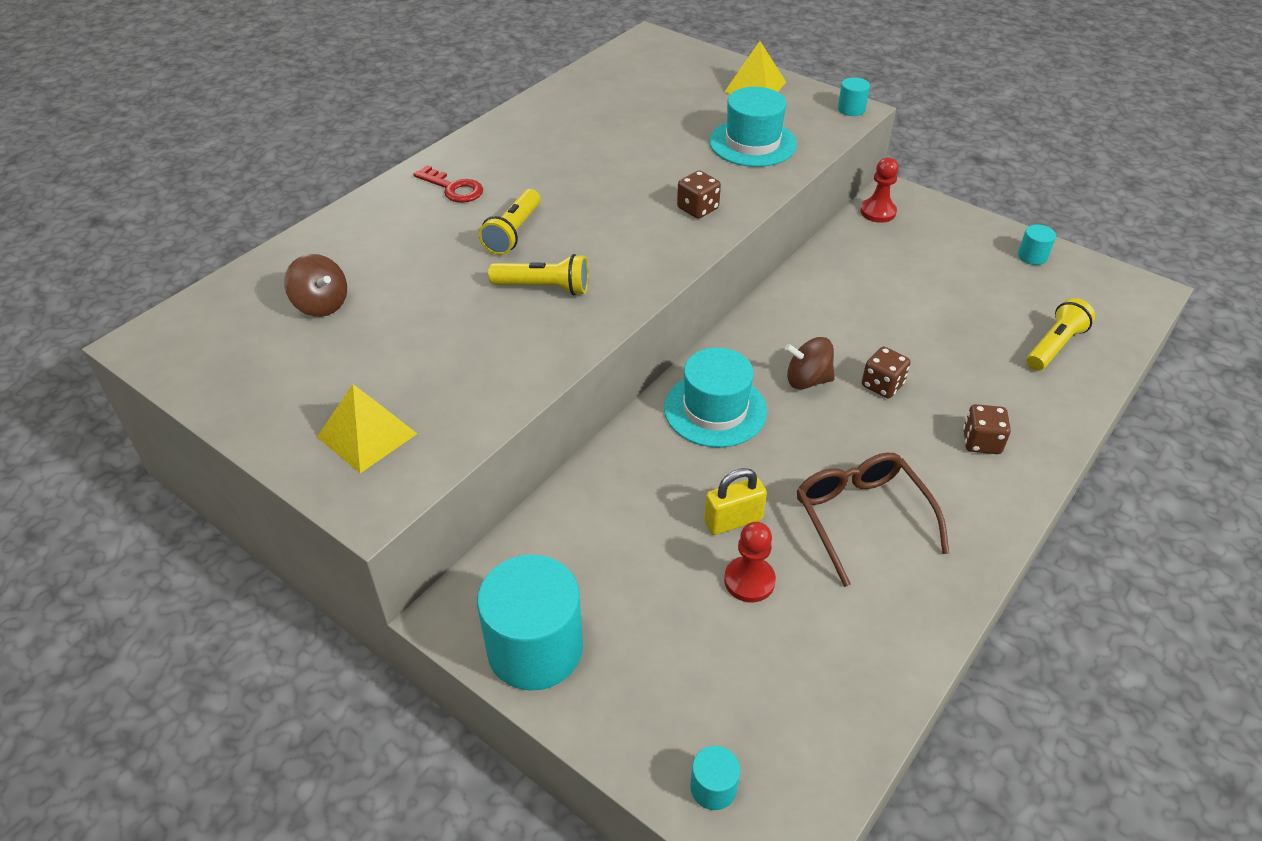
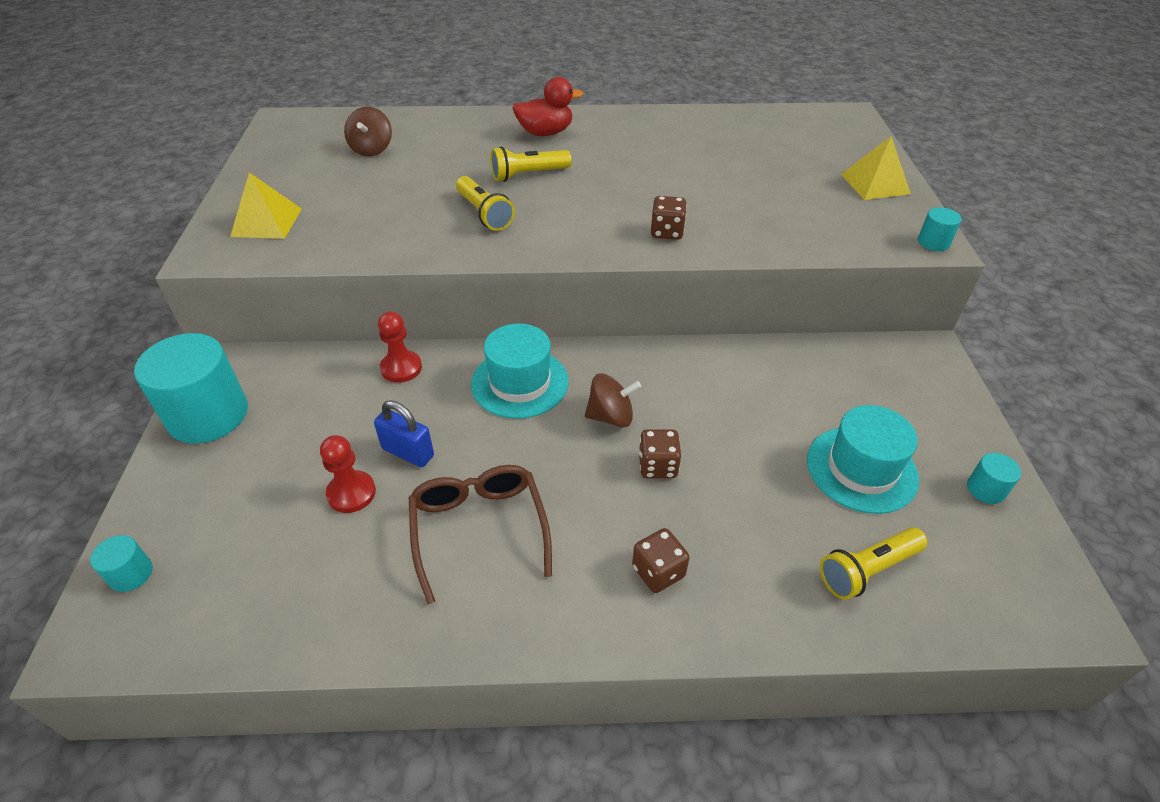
camera: 50 degrees right, 0 degrees up
red key [413,165,483,203] -> red duck [513,77,583,136]
yellow padlock [704,468,767,535] -> blue padlock [374,400,434,467]
turquoise hat [709,87,797,167] -> turquoise hat moved to [807,405,919,514]
brown spinning top [785,337,835,389] -> brown spinning top turned 120 degrees clockwise [585,373,641,427]
brown glasses [797,453,949,587] -> brown glasses turned 45 degrees counterclockwise [409,465,552,604]
red pawn [860,157,899,223] -> red pawn moved to [378,312,422,383]
yellow flashlight [1027,298,1095,371] -> yellow flashlight turned 150 degrees clockwise [820,527,928,600]

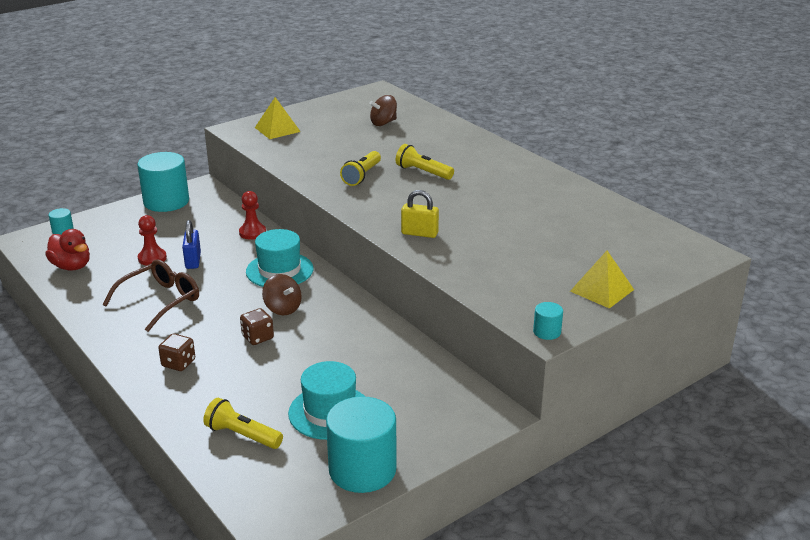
camera: 55 degrees right, 15 degrees down
red duck [513,77,583,136] -> red duck moved to [45,229,90,271]
brown dice [651,196,687,240] -> yellow padlock [401,190,439,238]
turquoise cylinder [967,453,1021,504] -> turquoise cylinder [326,396,397,493], size x2.29

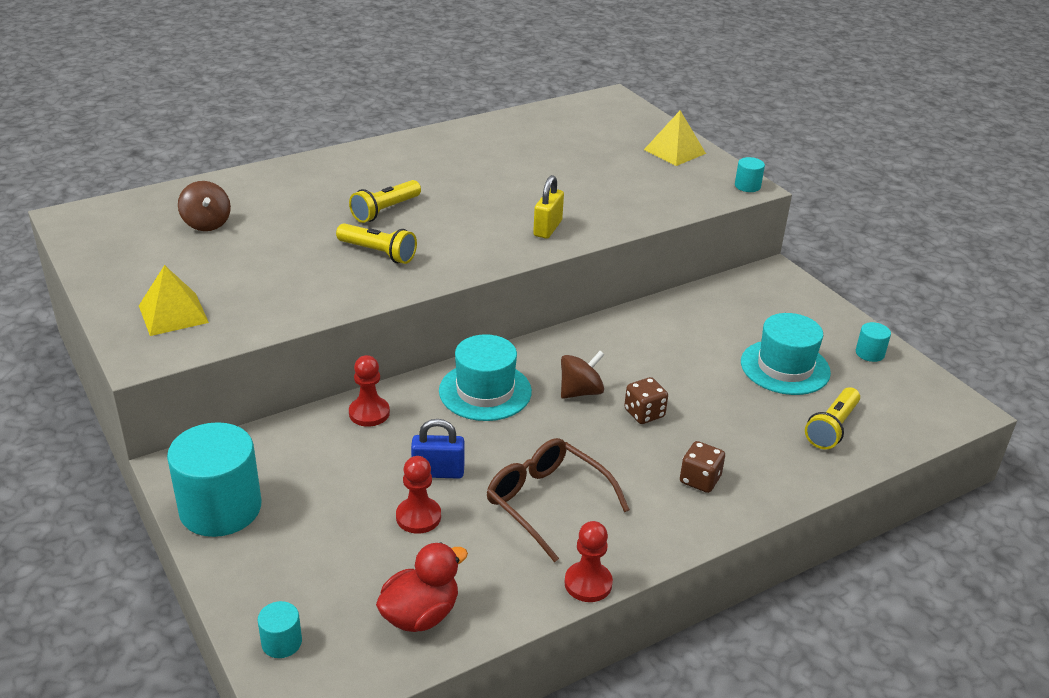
camera: 85 degrees left, 5 degrees up
turquoise cylinder [326,396,397,493] -> turquoise cylinder [856,322,891,362], size x0.44
none -> red pawn [564,521,613,602]

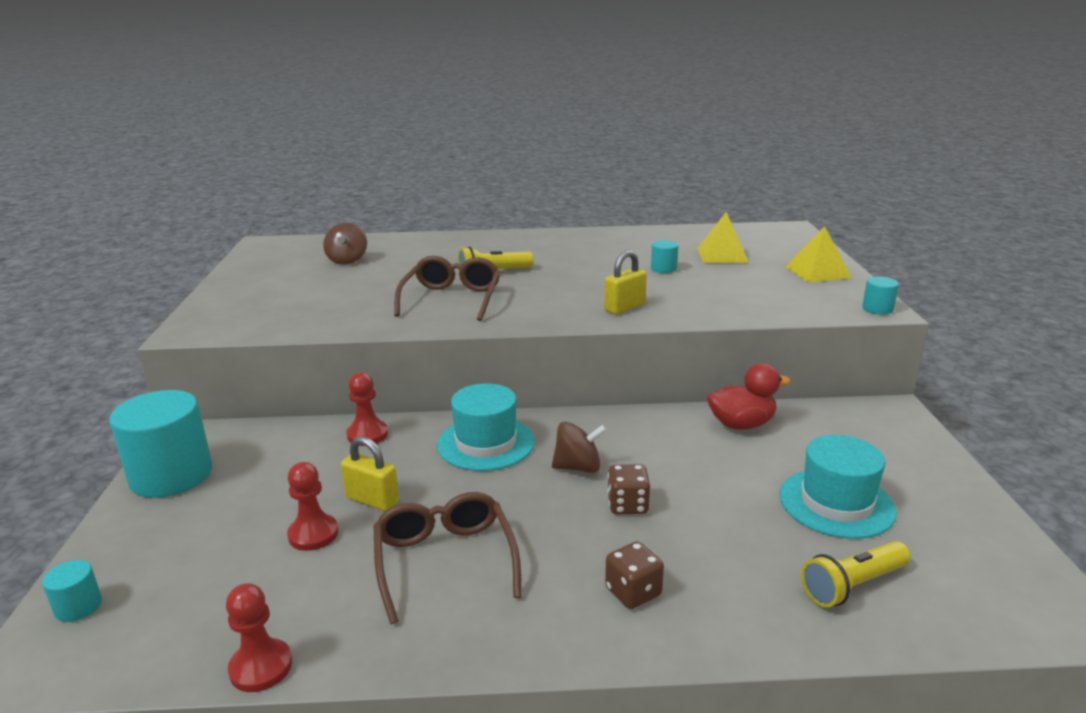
camera: 30 degrees right, 10 degrees down
yellow pyramid [139,265,209,336] -> yellow pyramid moved to [697,212,749,263]
yellow flashlight [336,223,417,264] -> brown glasses [394,256,500,321]
red duck [376,542,468,632] -> red duck moved to [707,363,791,430]
blue padlock [411,419,465,479] -> yellow padlock [341,436,399,511]
red pawn [564,521,613,602] -> red pawn moved to [226,583,292,692]
turquoise cylinder [856,322,891,362] -> turquoise cylinder moved to [651,240,678,273]

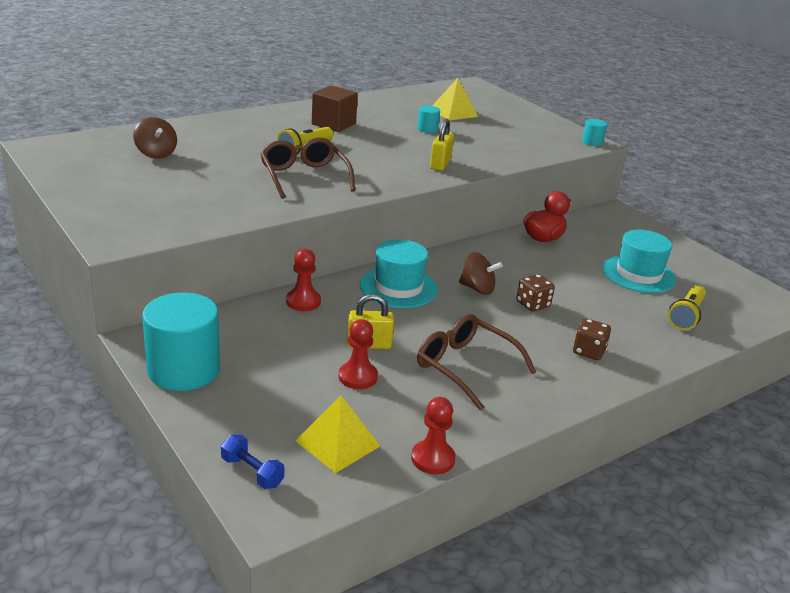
camera: 35 degrees left, 5 degrees up
turquoise cylinder [42,560,102,622] -> blue dumbbell [221,435,284,489]
brown spinning top [552,422,607,473] -> brown spinning top turned 60 degrees clockwise [459,252,503,295]
yellow pyramid [785,227,852,283] -> yellow pyramid moved to [296,396,380,473]
none -> brown cube [312,85,358,132]

